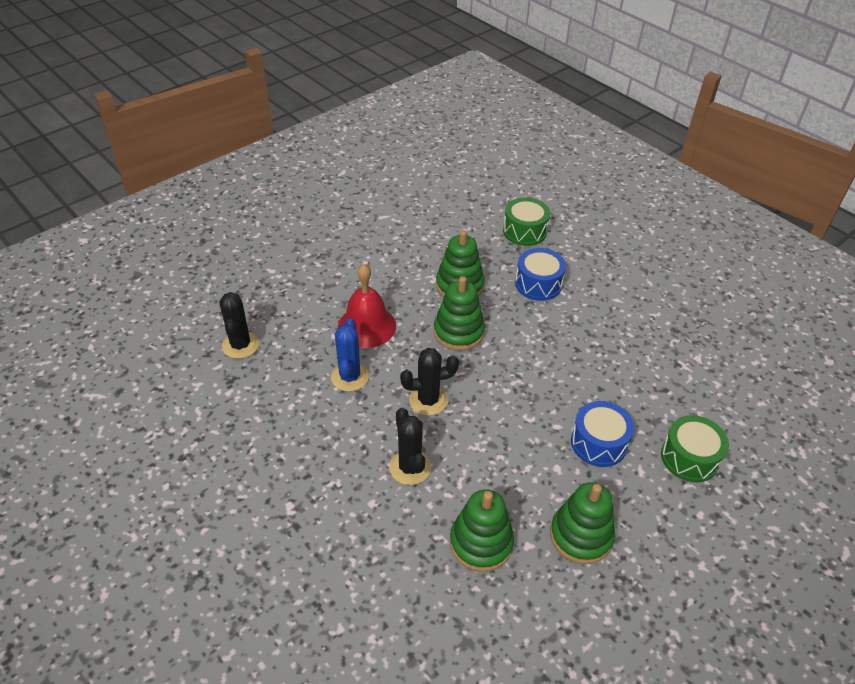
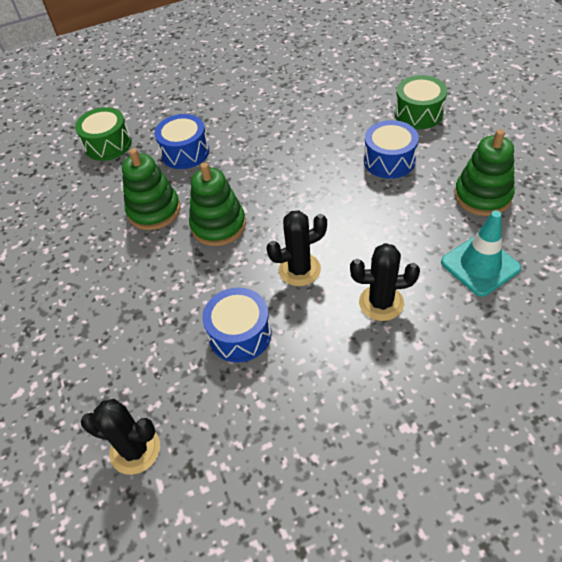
camera: 65 degrees left, 5 degrees up
blue cactus [331,319,369,392] -> blue drum [202,288,272,363]
red bell [338,264,396,348] -> none
black cactus [400,348,459,416] -> black cactus turned 60 degrees clockwise [267,210,327,286]
green stacking toy [450,489,514,572] -> turquoise traffic cone [441,211,521,297]

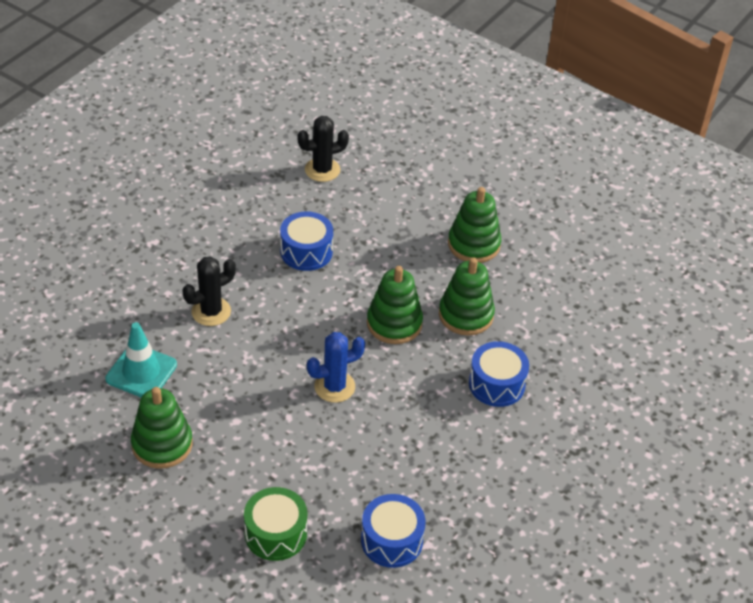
camera: 140 degrees right, 5 degrees down
green drum [75,107,132,161] -> none
black cactus [267,210,327,286] -> none
blue drum [364,120,419,179] -> blue drum moved to [361,494,426,568]
none -> blue cactus [307,332,365,403]
none -> green stacking toy [448,187,501,263]

